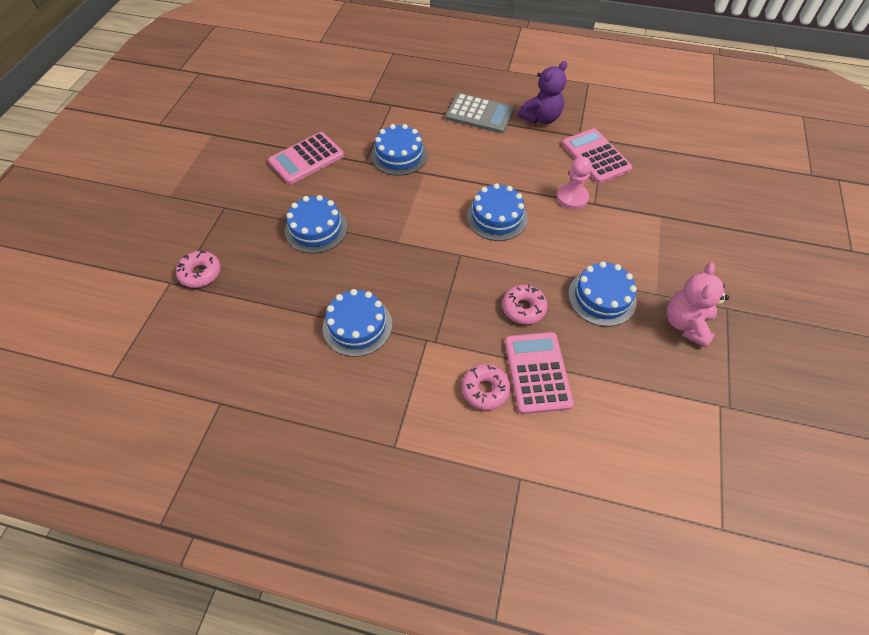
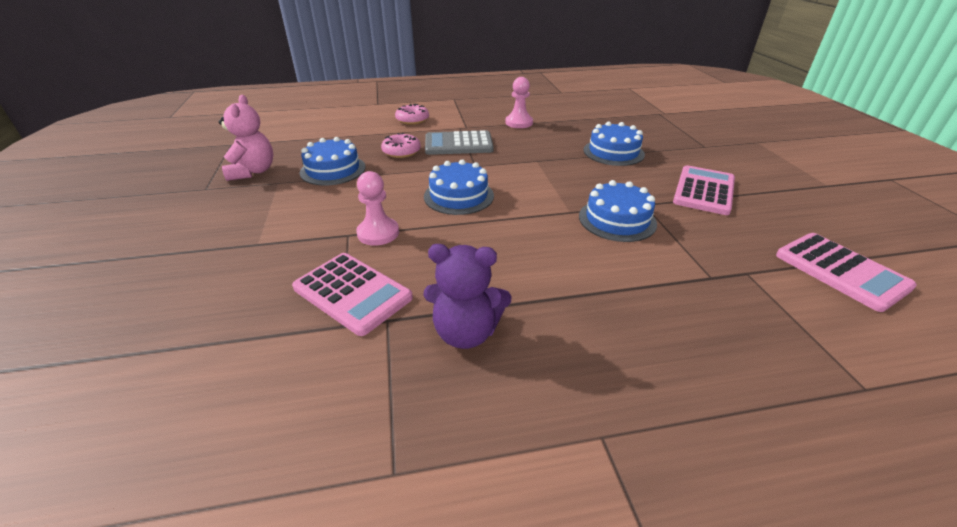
camera: 155 degrees right, 20 degrees down
pink donut [176,250,221,288] -> none
blue cake [323,289,392,357] -> pink pawn [505,77,533,128]
grey calculator [445,93,514,133] -> grey calculator moved to [425,130,494,155]
pink calculator [505,332,574,414] -> pink calculator moved to [776,233,917,312]
purple teddy bear [518,61,567,124] -> purple teddy bear turned 105 degrees counterclockwise [423,244,511,349]

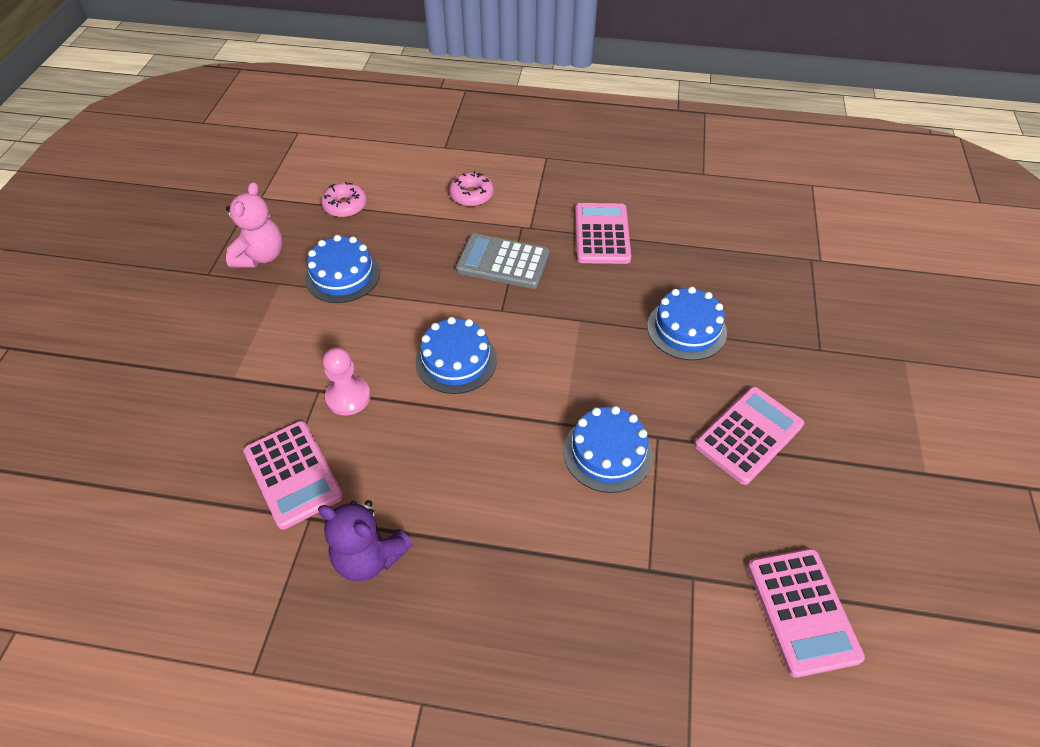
camera: 20 degrees right, 15 degrees up
pink donut [381,133,421,158] -> pink donut moved to [321,182,367,217]
pink pawn [505,77,533,128] -> pink calculator [575,203,631,264]

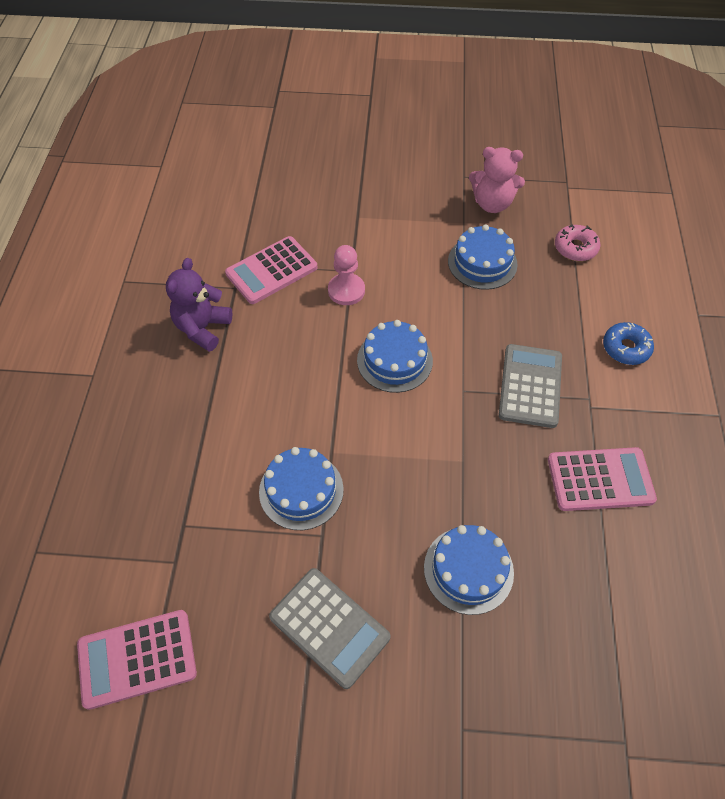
camera: 85 degrees right, 5 degrees up
pink donut [449,171,494,206] -> blue donut [603,322,654,365]
pink calculator [694,386,804,485] -> grey calculator [269,568,391,689]

